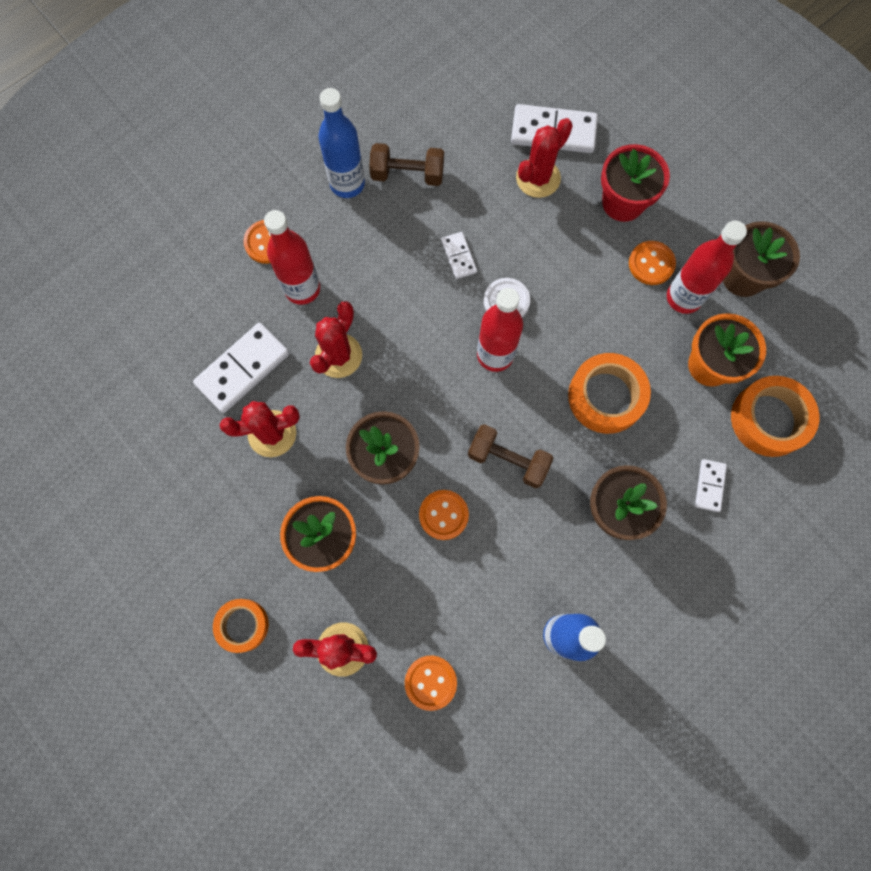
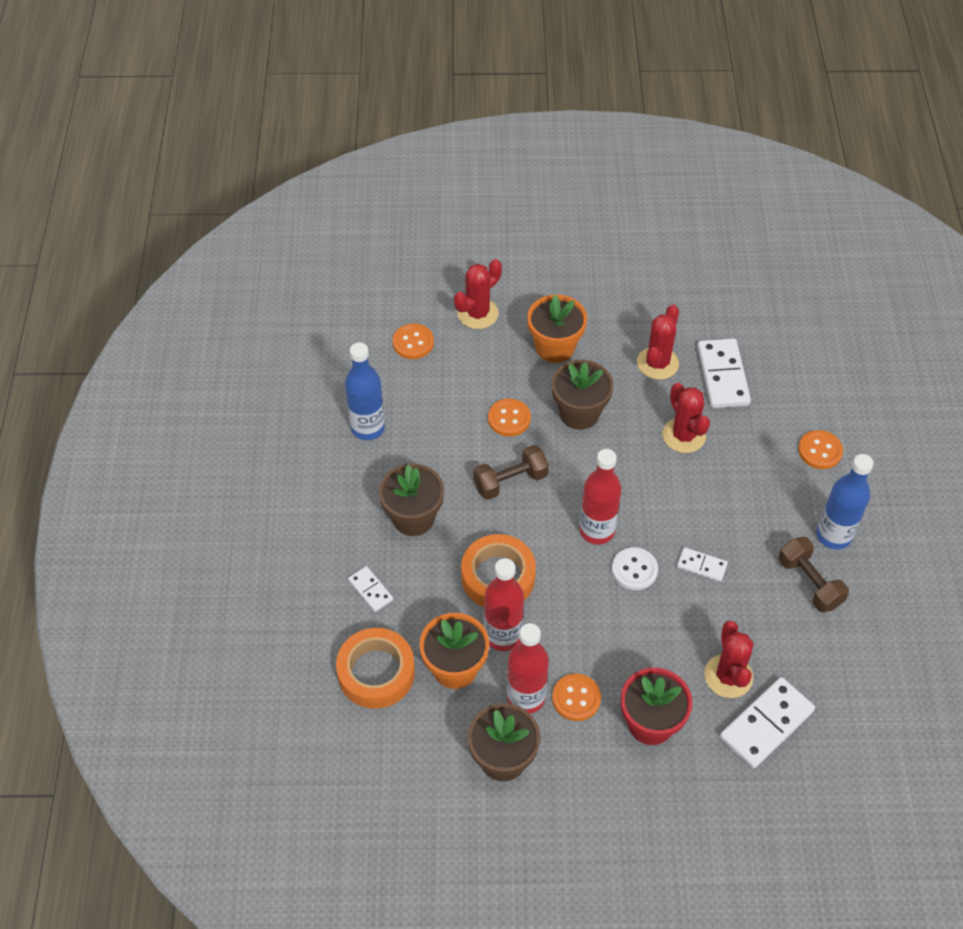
camera: 130 degrees right, 20 degrees down
orange tape [213,599,269,653] -> none
red bottle [264,210,320,305] -> red bottle moved to [484,558,524,651]
brown dumbbell [369,143,444,186] -> brown dumbbell turned 75 degrees counterclockwise [779,537,849,613]

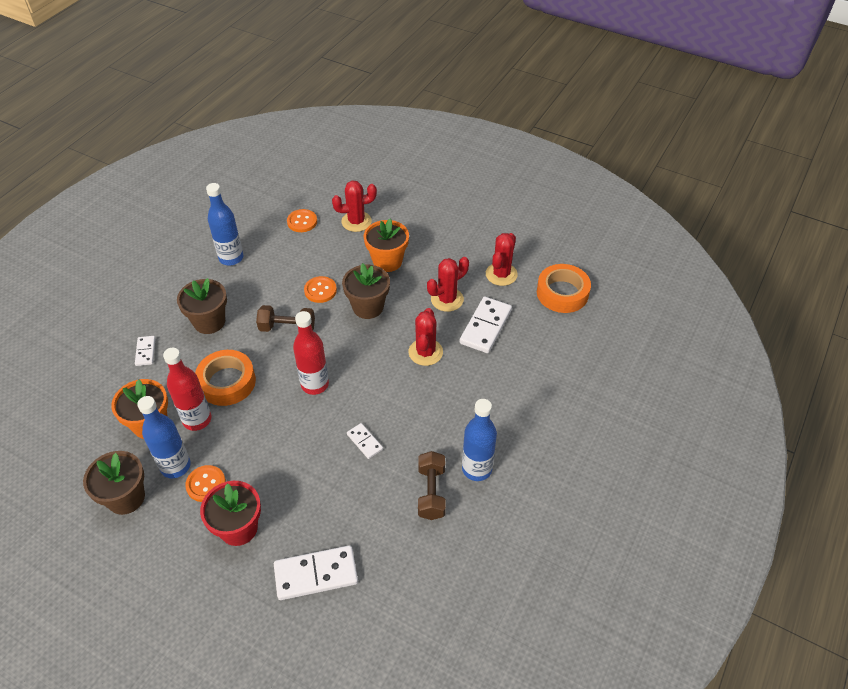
camera: 30 degrees right, 5 degrees down
orange tape [336,628,415,709] -> orange tape moved to [537,264,591,313]
red bottle [507,623,549,714] -> blue bottle [137,396,191,478]
white button [612,547,658,590] -> none
red cactus [704,621,753,698] -> red cactus moved to [486,233,518,286]
orange button [798,430,843,469] -> none

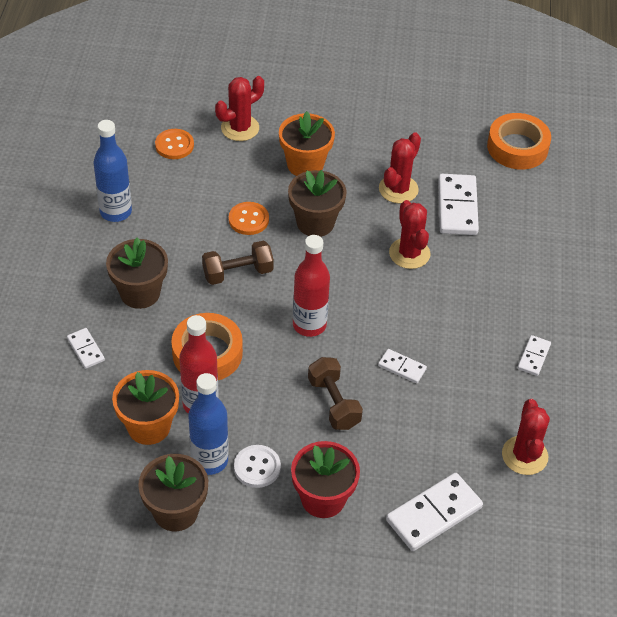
camera: 25 degrees left, 0 degrees up
orange button [185,465,226,502] -> white button [234,445,281,488]
brown dumbbell [418,451,446,520] -> brown dumbbell moved to [308,357,363,430]
blue bottle [462,399,497,481] -> white domino [518,335,551,376]
red cactus [486,233,518,286] -> red cactus moved to [502,399,550,475]

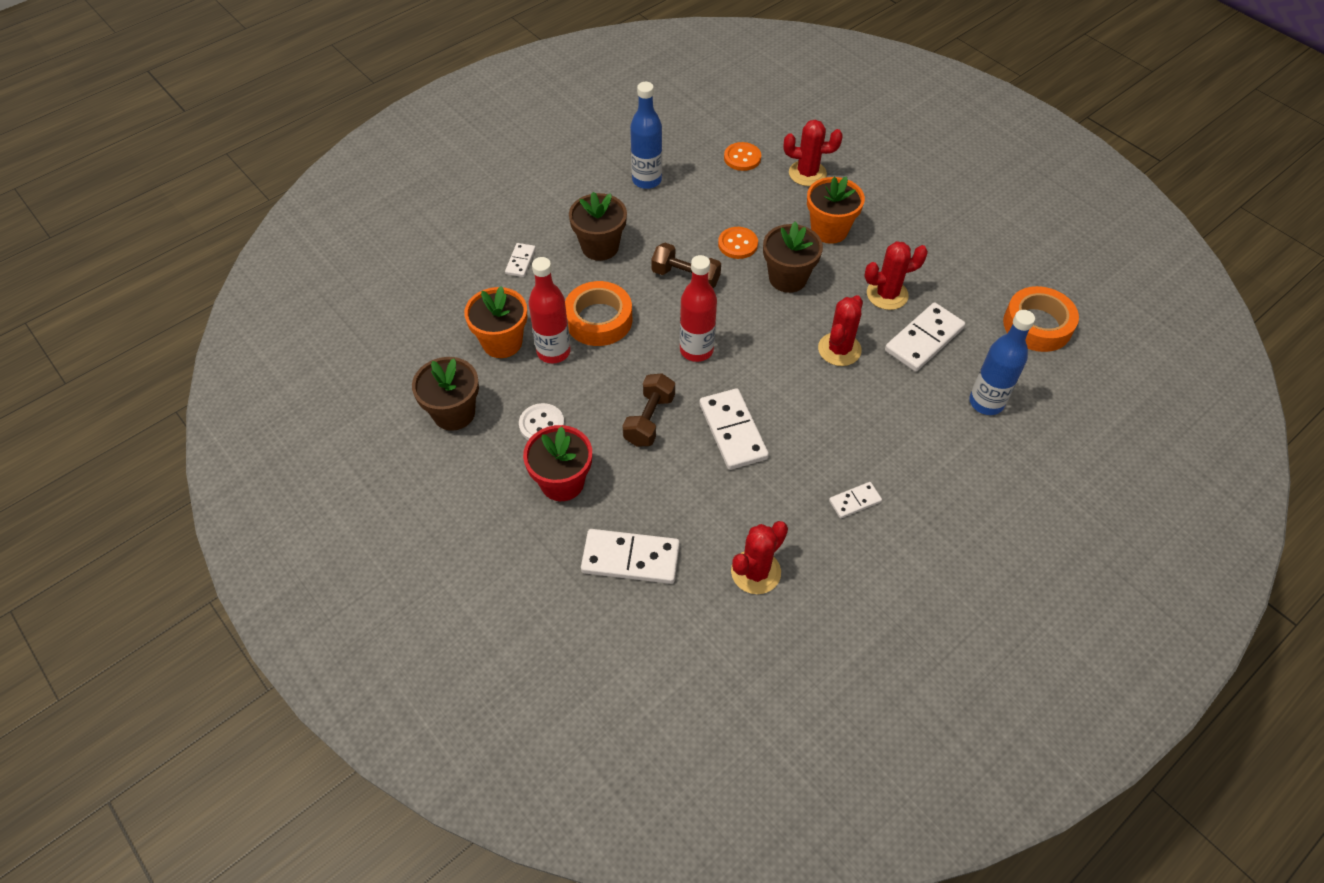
camera: 45 degrees right, 5 degrees up
blue bottle [188,373,229,475] -> blue bottle moved to [969,310,1035,415]
white domino [378,349,427,383] -> white domino [699,388,769,470], size x1.88

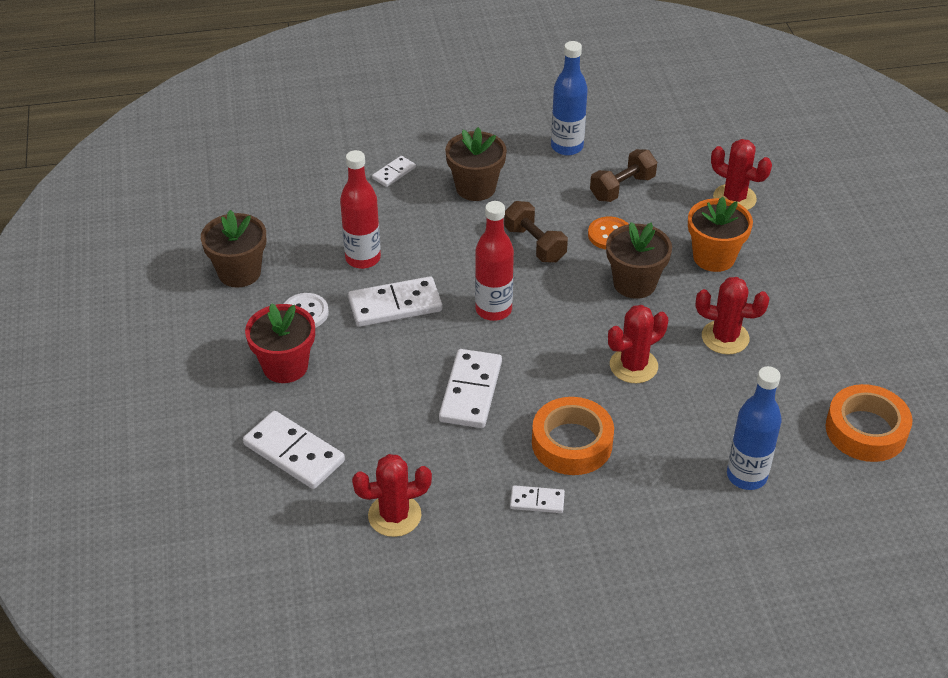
camera: 30 degrees right, 10 degrees down
orange flower pot [464,286,527,358] -> none
orange tape [565,281,632,346] -> orange tape moved to [532,397,614,475]
brown dumbbell [623,373,675,447] -> brown dumbbell moved to [590,149,657,202]
orange button [724,142,761,171] -> none
white domino [885,302,965,372] -> white domino moved to [348,276,442,327]

